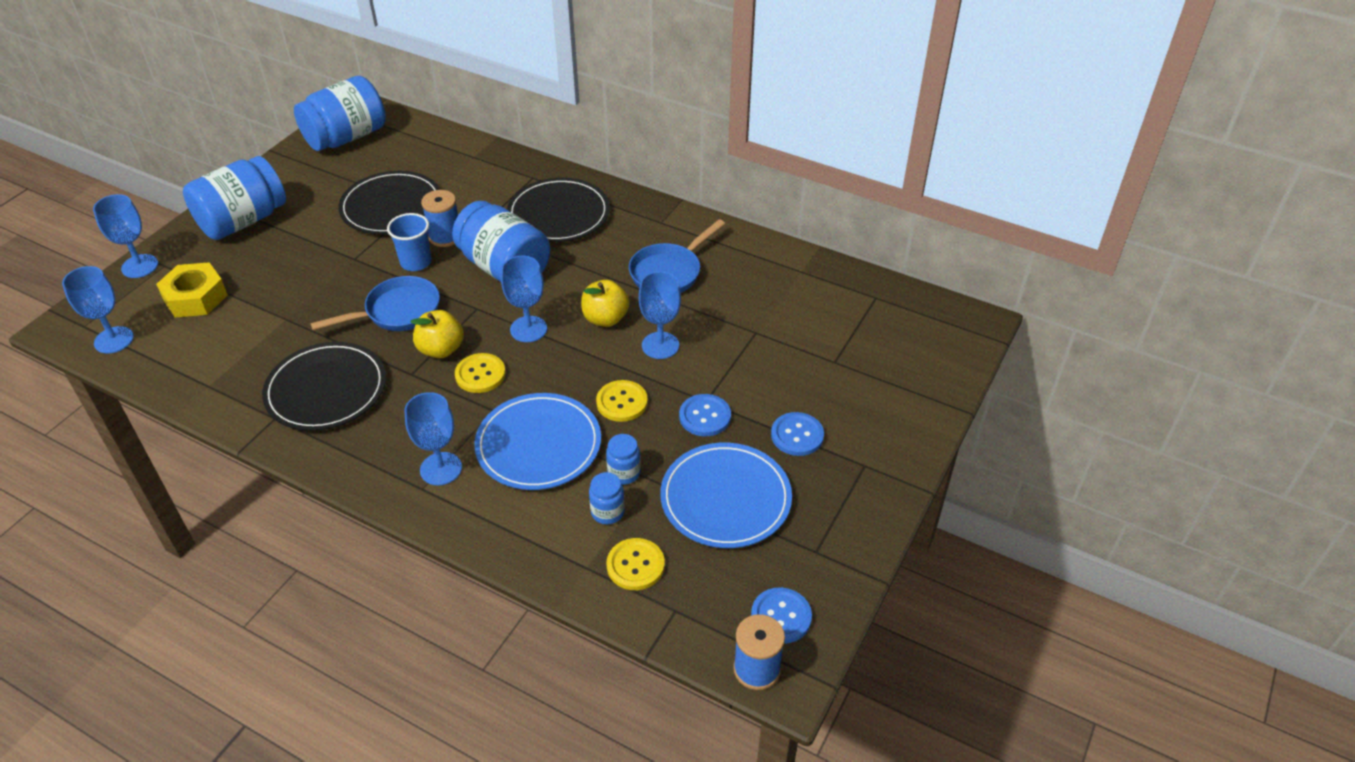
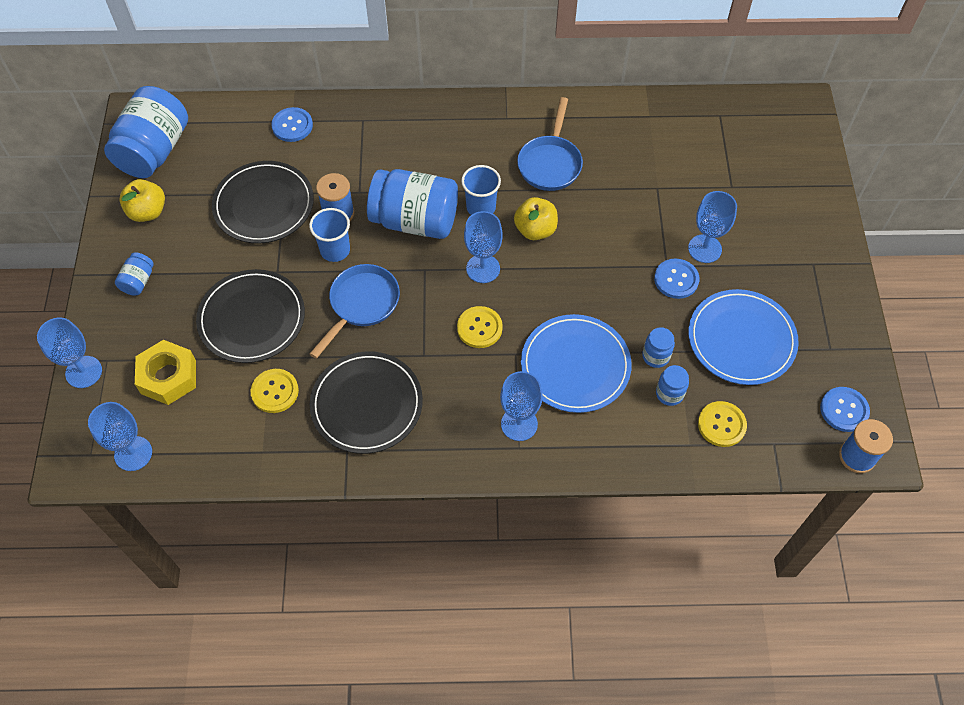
camera: 30 degrees left, 15 degrees up
blue jar [183,156,286,240] -> blue jar [115,252,154,296], size x0.44
yellow apple [410,310,464,358] -> yellow apple moved to [119,179,165,222]
black plate [507,178,610,242] -> black plate moved to [196,269,305,363]
yellow button [596,380,648,422] -> yellow button moved to [251,369,299,413]
blue goblet [639,271,681,359] -> blue goblet moved to [688,191,737,263]
blue button [771,412,824,456] -> blue button moved to [271,107,313,142]
none -> blue cup [461,165,501,215]

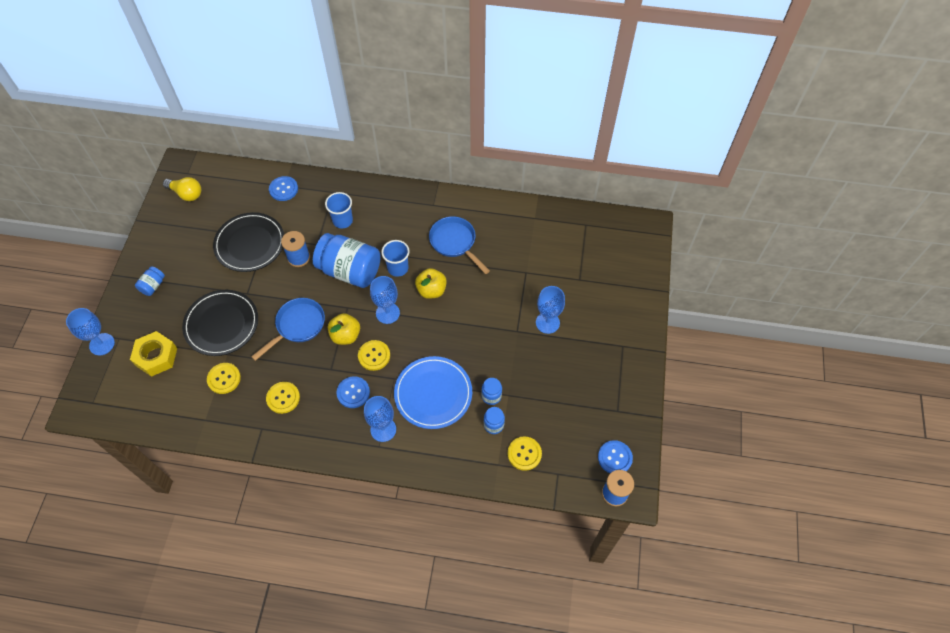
camera: 10 degrees right, 0 degrees up
blue goblet [88,402,152,471] -> none
blue jar [104,86,188,178] -> yellow light bulb [163,177,201,201]
yellow apple [119,179,165,222] -> yellow apple moved to [328,313,360,345]
blue cup [309,208,350,262] -> blue cup moved to [325,192,353,228]
black plate [310,352,423,454] -> yellow button [266,382,300,414]
blue pan [517,97,583,191] -> blue pan turned 120 degrees clockwise [429,216,490,274]
blue button [654,258,700,299] -> blue button moved to [336,376,370,408]
blue plate [689,289,799,385] -> none

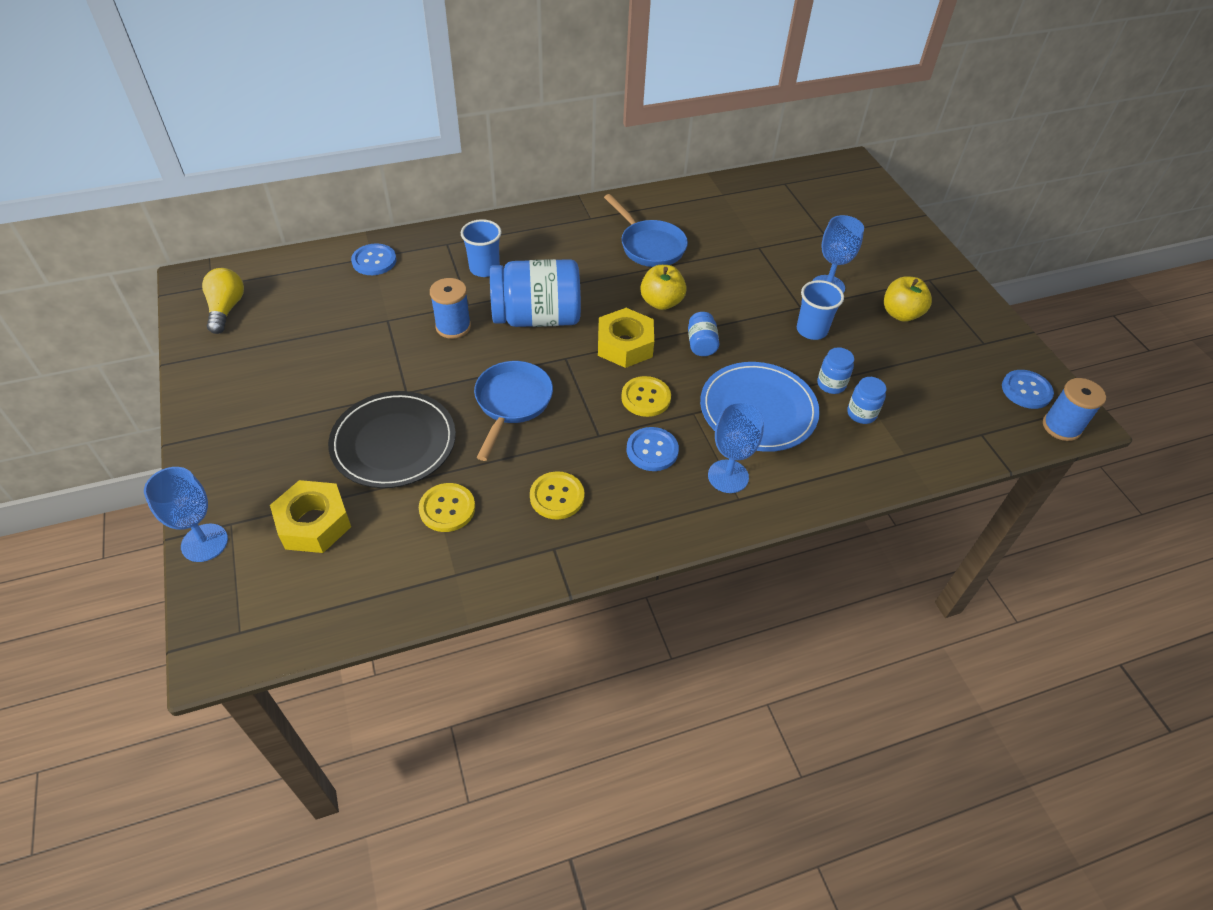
camera: 30 degrees left, 10 degrees down
blue jar [135,266,165,296] -> blue jar moved to [688,312,719,356]
yellow light bulb [163,177,201,201] -> yellow light bulb turned 90 degrees counterclockwise [202,268,244,334]
black plate [213,212,284,272] -> none
yellow apple [328,313,360,345] -> yellow apple moved to [884,276,932,322]
blue goblet [370,276,400,324] -> yellow nut [598,308,654,368]
blue cup [381,240,409,277] -> blue cup moved to [797,280,844,340]
blue pan [429,216,490,274] -> blue pan turned 150 degrees counterclockwise [604,194,688,267]
yellow button [508,436,542,471] -> none

